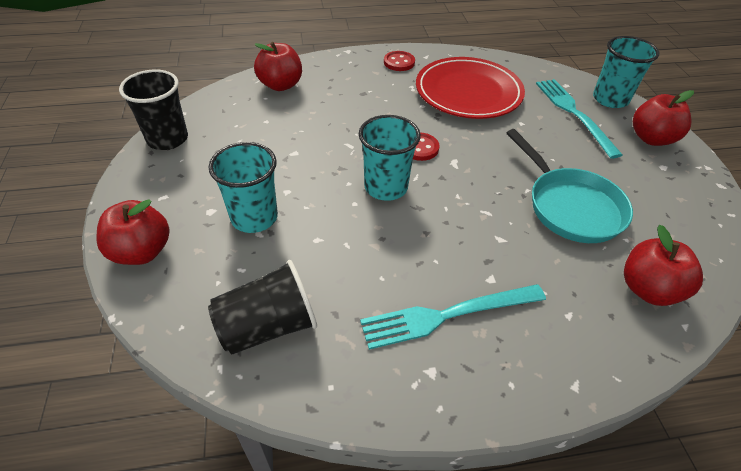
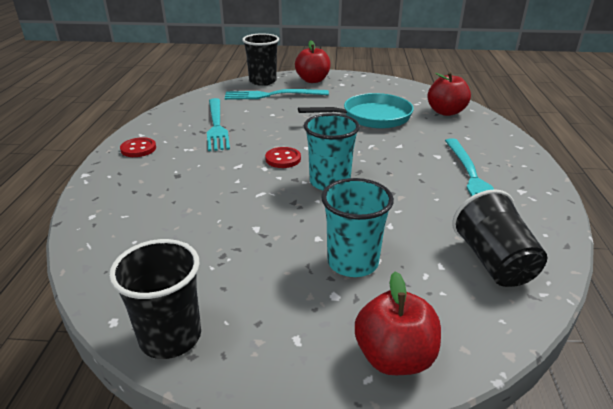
camera: 75 degrees left, 15 degrees down
red apple [254,42,302,91] -> none
red plate [416,57,525,119] -> turquoise fork [207,98,230,151]
turquoise cup [593,36,659,108] -> black cup [242,33,279,86]

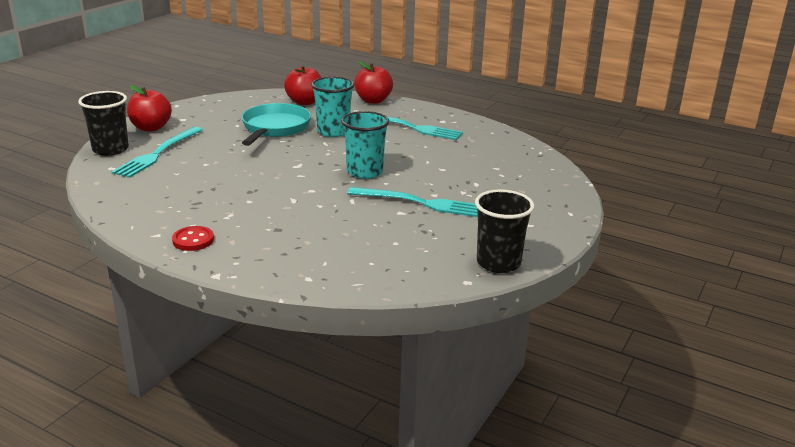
camera: 65 degrees left, 5 degrees down
turquoise fork [207,98,230,151] -> turquoise fork moved to [347,187,478,217]
red button [265,147,301,168] -> none
turquoise cup [321,178,394,277] -> turquoise cup moved to [311,76,354,137]
red apple [355,271,441,375] -> red apple moved to [354,61,393,104]
black cup [452,189,547,287] -> none

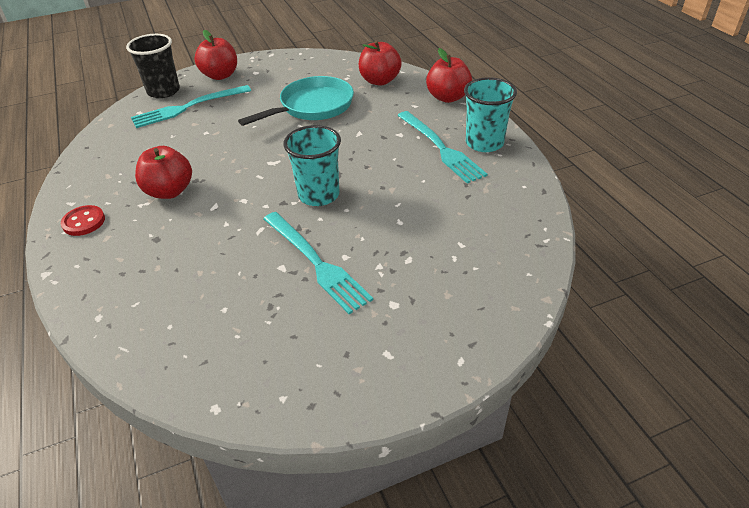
camera: 40 degrees right, 15 degrees up
turquoise cup [311,76,354,137] -> turquoise cup moved to [464,77,517,152]
black cup [475,189,534,273] -> none
none -> red apple [135,146,192,199]

